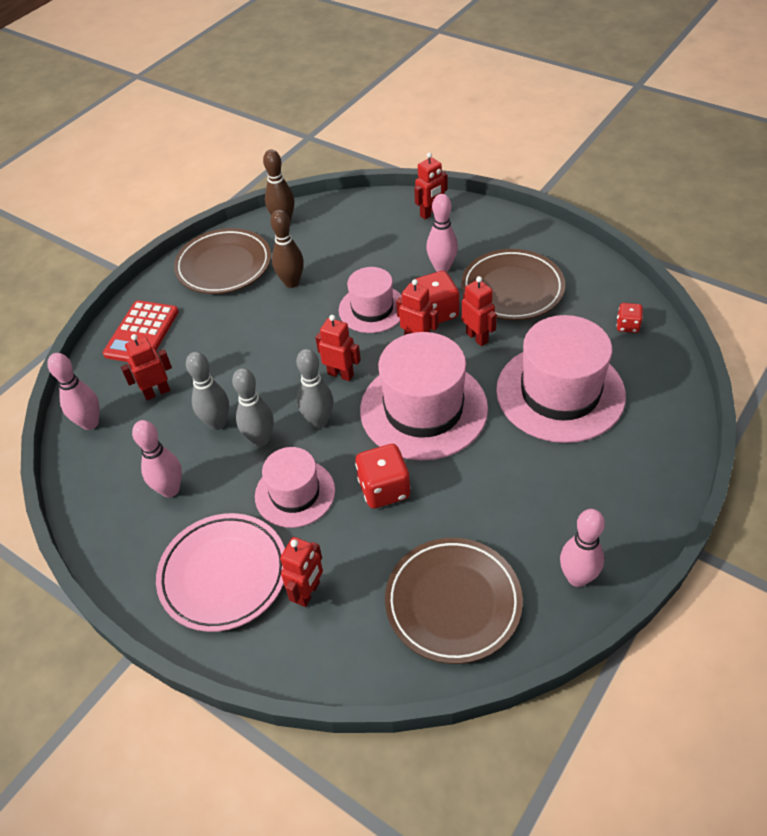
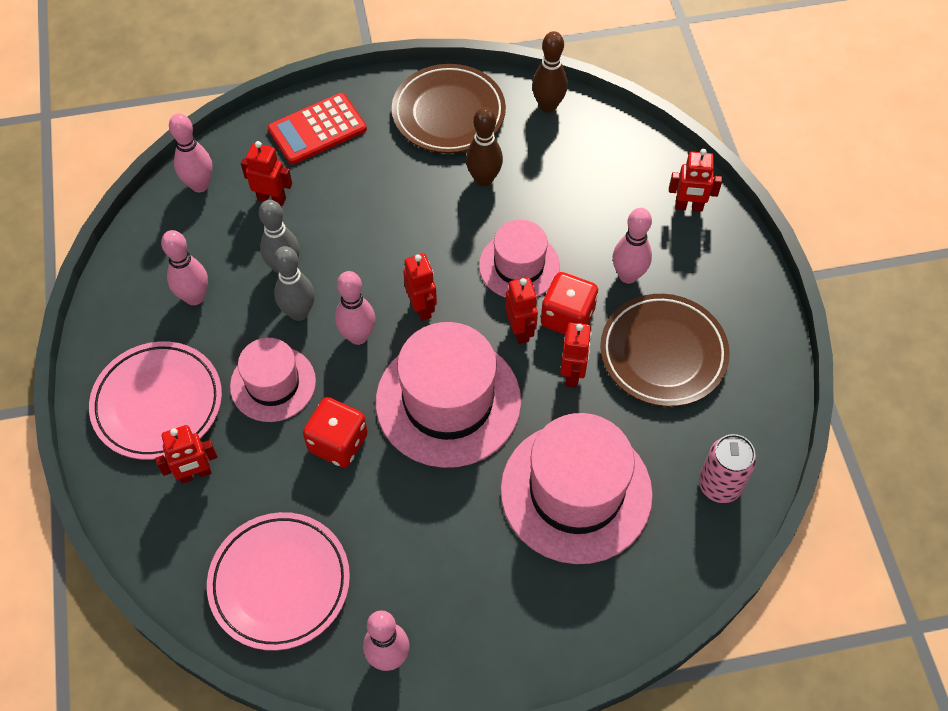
camera: 40 degrees right, 10 degrees up
grey bowling pin [296,349,333,428] -> pink bowling pin [335,271,375,345]
brown plate [385,538,523,664] -> pink plate [207,512,350,651]
red dice [617,303,643,333] -> pink can [699,434,756,503]

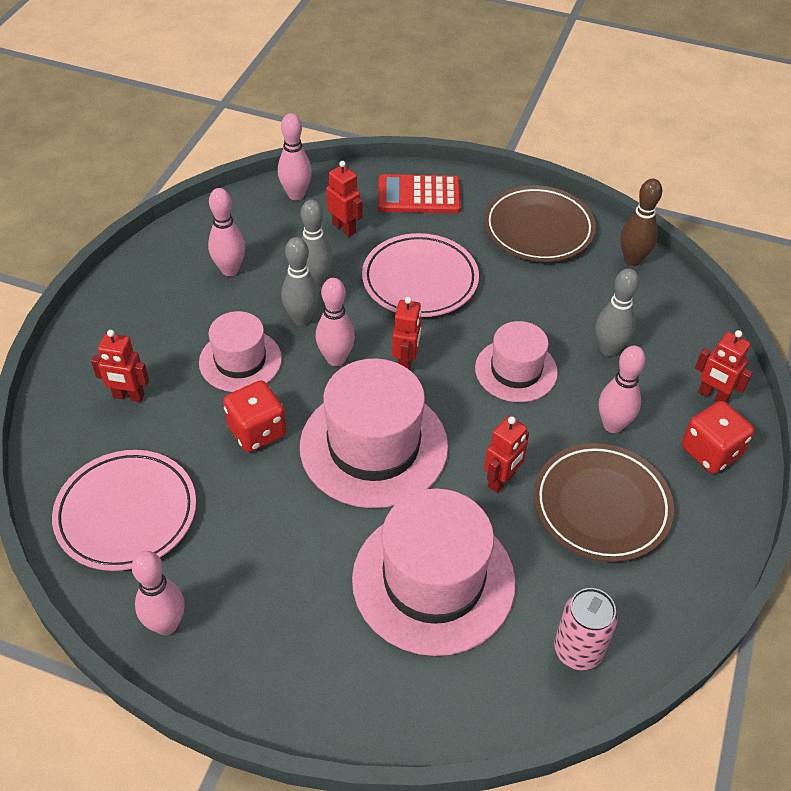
camera: 30 degrees right, 10 degrees down
pink plate [89,341,222,460] -> pink plate moved to [362,233,479,317]
brown bowling pin [466,107,503,187] -> none
red robot [505,277,538,344] -> none
red dice [541,272,598,334] -> red dice moved to [682,401,754,474]
none -> grey bowling pin [596,268,639,356]

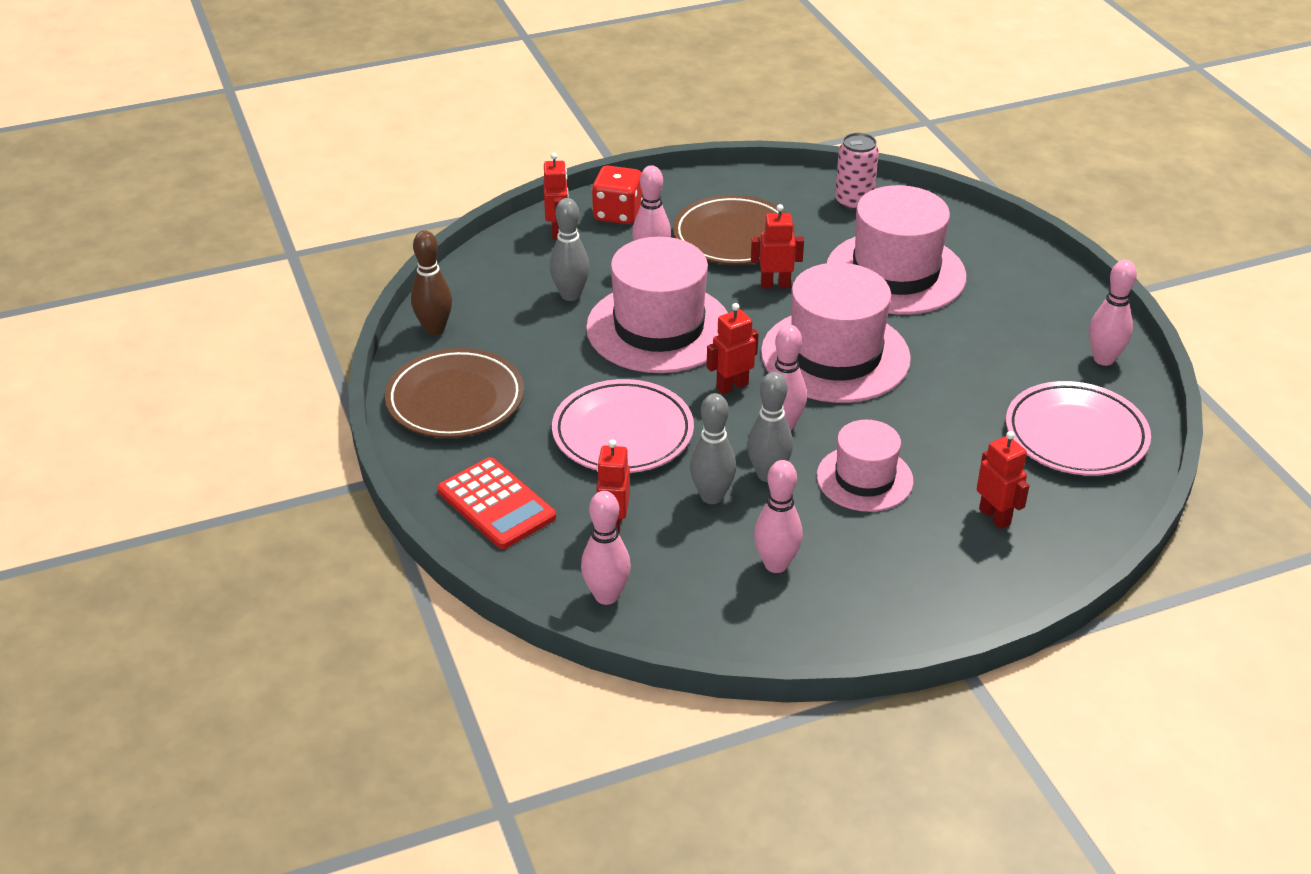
camera: 130 degrees left, 10 degrees down
red dice [223,380,286,452] -> none
pink hat [475,321,558,402] -> pink hat [586,237,728,373], size x1.69

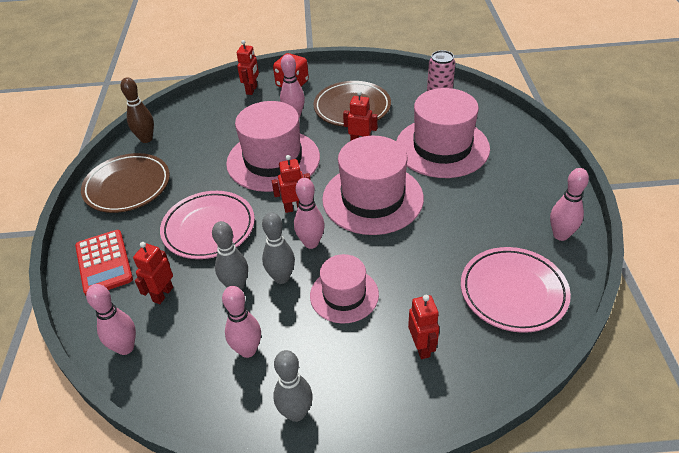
camera: 20 degrees right, 5 degrees up
grey bowling pin [550,198,590,301] -> grey bowling pin moved to [273,350,313,422]

